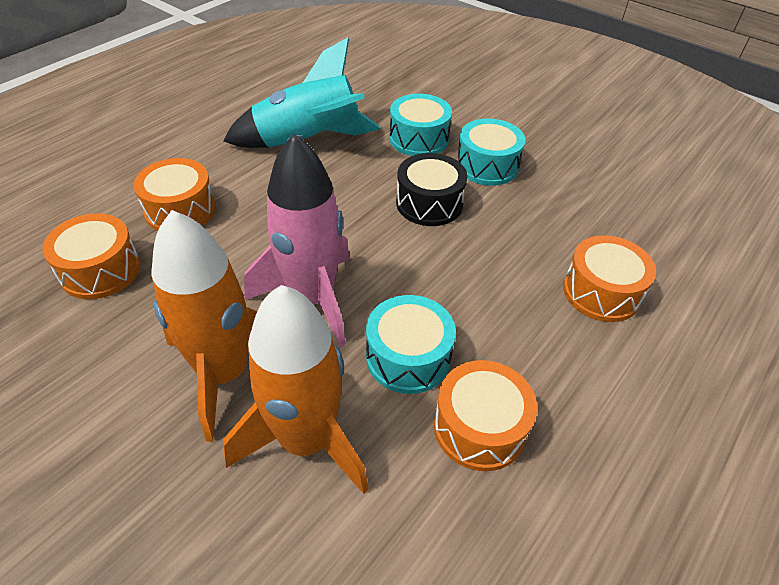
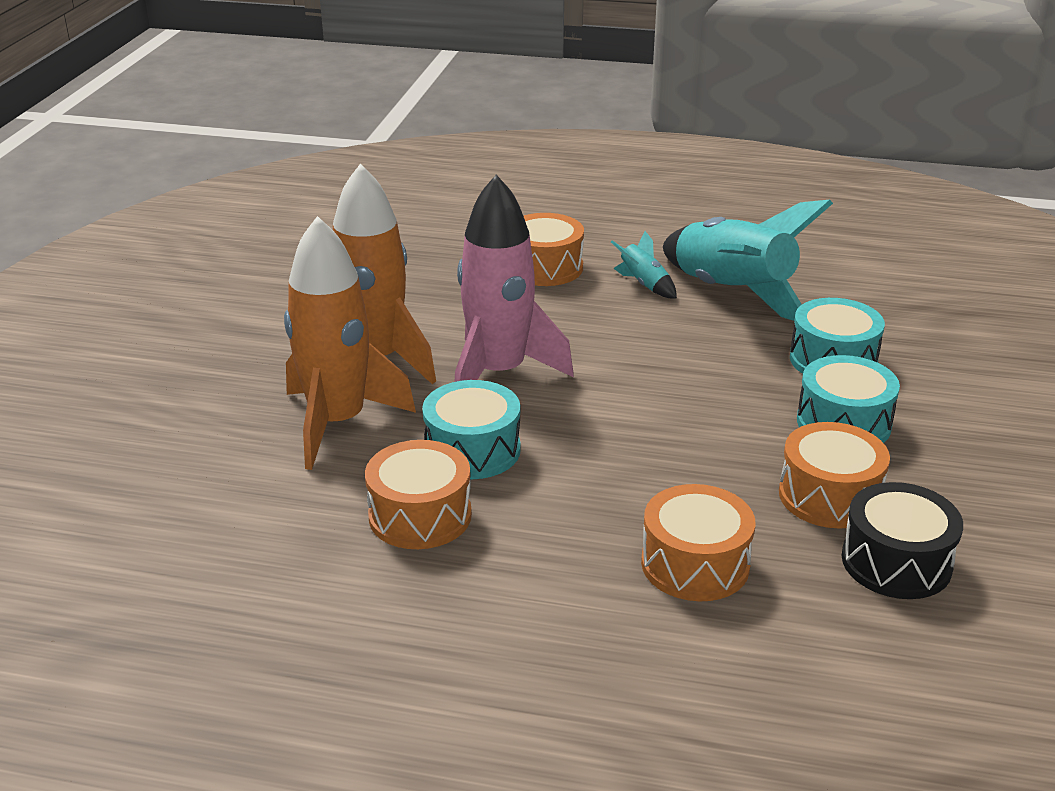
camera: 65 degrees right, 15 degrees down
orange drum [42,213,140,299] -> orange drum moved to [779,422,890,529]
black drum [396,153,467,226] -> black drum moved to [842,482,963,599]
none -> turquoise rocket [611,231,677,299]

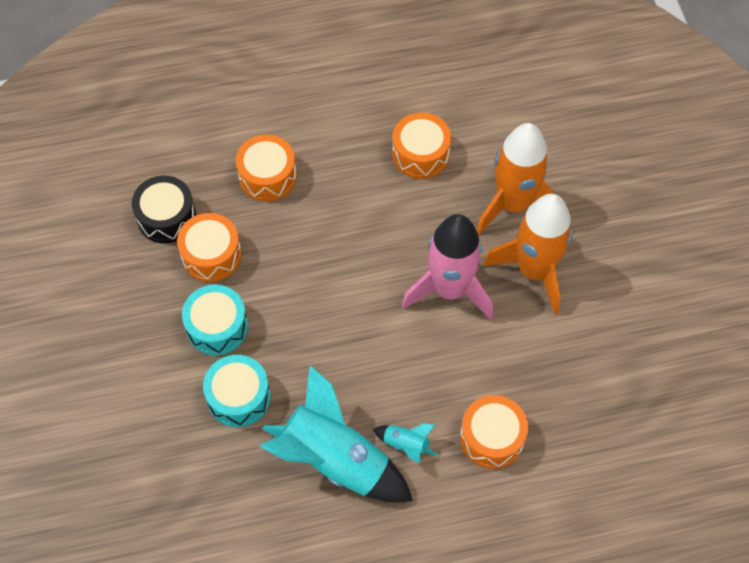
camera: 155 degrees right, 30 degrees up
turquoise drum [422,380,521,479] -> none

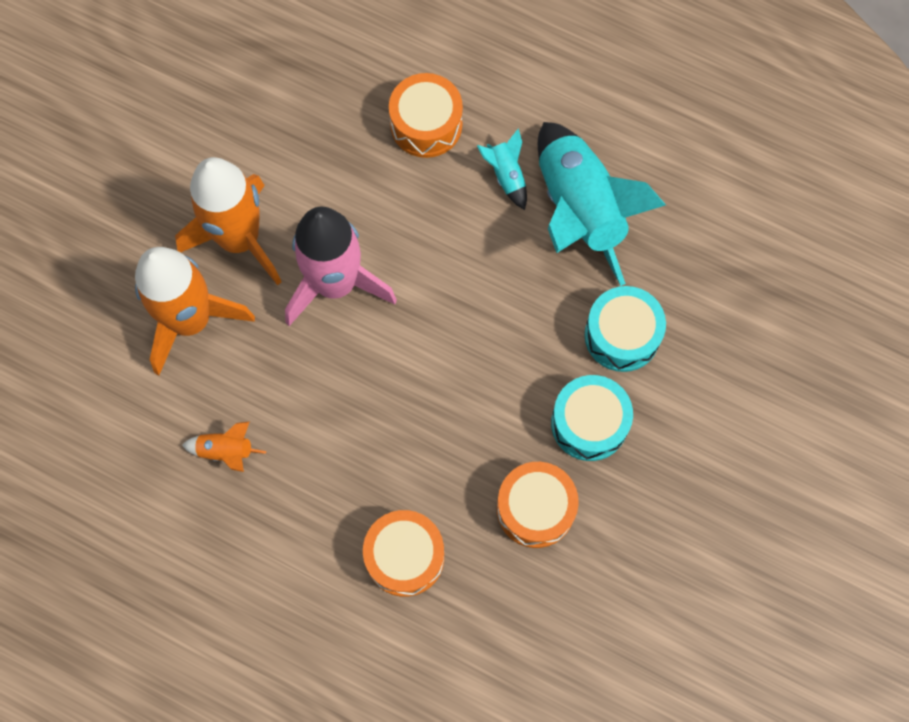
camera: 140 degrees left, 10 degrees up
black drum [132,176,196,244] -> none
orange drum [392,113,451,179] -> orange rocket [182,422,266,472]

